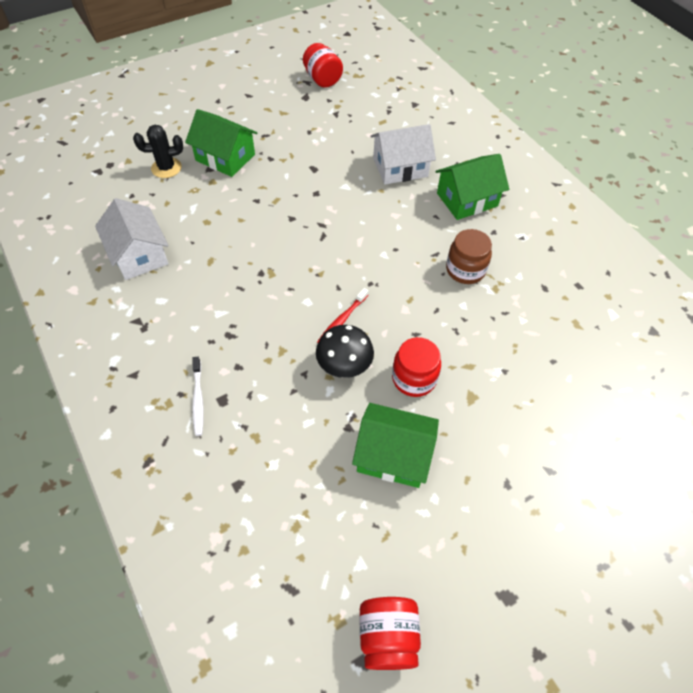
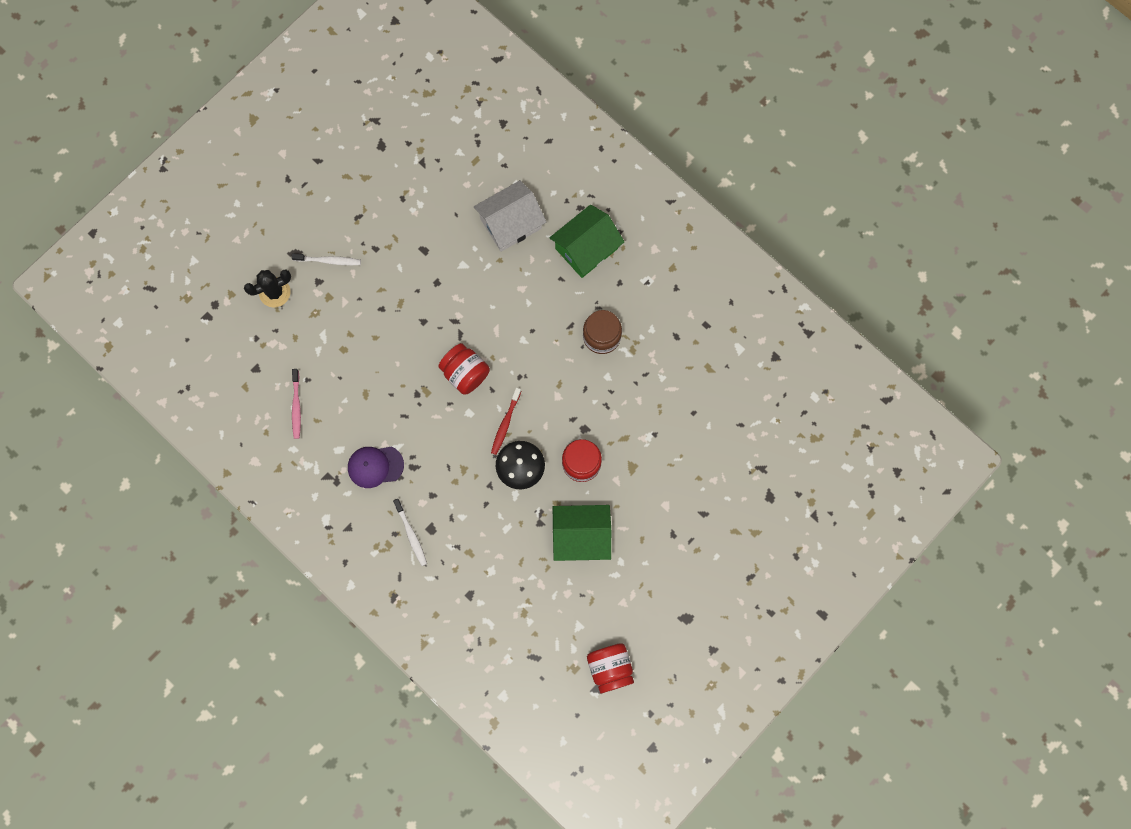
camera: 15 degrees left, 20 degrees up
white house [95,198,169,280] -> pink toothbrush [292,369,301,439]
green house [185,109,257,177] -> white toothbrush [291,253,361,265]
red jar [303,43,343,88] -> red jar moved to [438,343,490,394]
none -> purple cap [348,447,404,488]

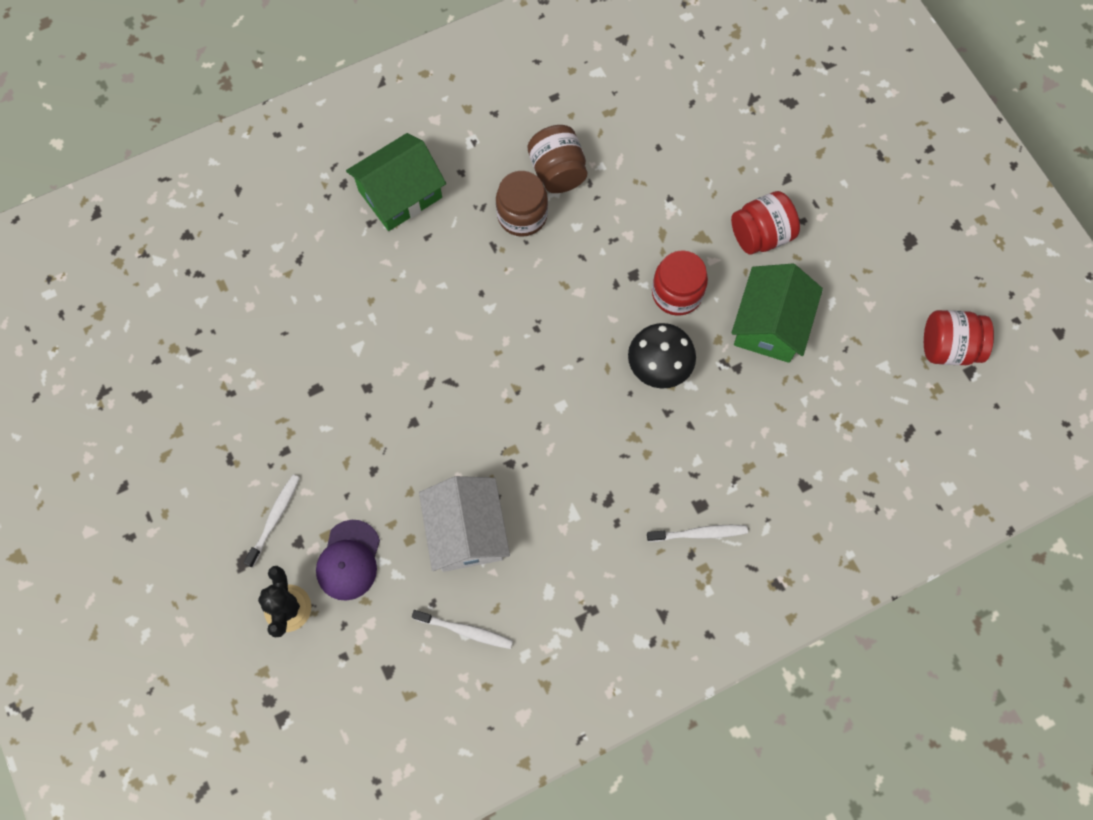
camera: 70 degrees left, 5 degrees down
pink toothbrush [292,369,301,439] -> white toothbrush [412,610,513,649]
purple cap [348,447,404,488] -> purple cap moved to [316,520,380,601]
red jar [438,343,490,394] -> red jar moved to [731,191,800,255]
white house [474,180,546,252] -> white house moved to [419,476,510,572]
red toothbrush [491,388,521,455] -> none
green house [550,204,625,278] -> green house turned 75 degrees clockwise [346,133,446,231]
none -> brown jar [528,125,587,193]

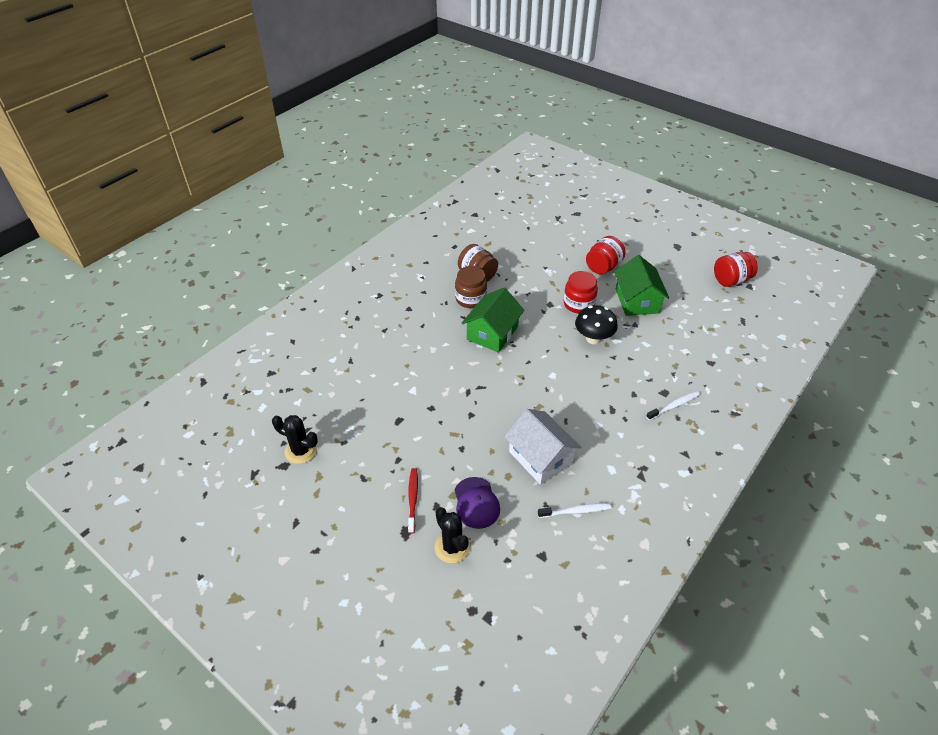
camera: 25 degrees left, 25 degrees down
white toothbrush [243,474,300,568] -> red toothbrush [408,468,418,534]
green house [346,133,446,231] -> green house moved to [461,287,524,353]
none -> black cactus [272,415,318,464]

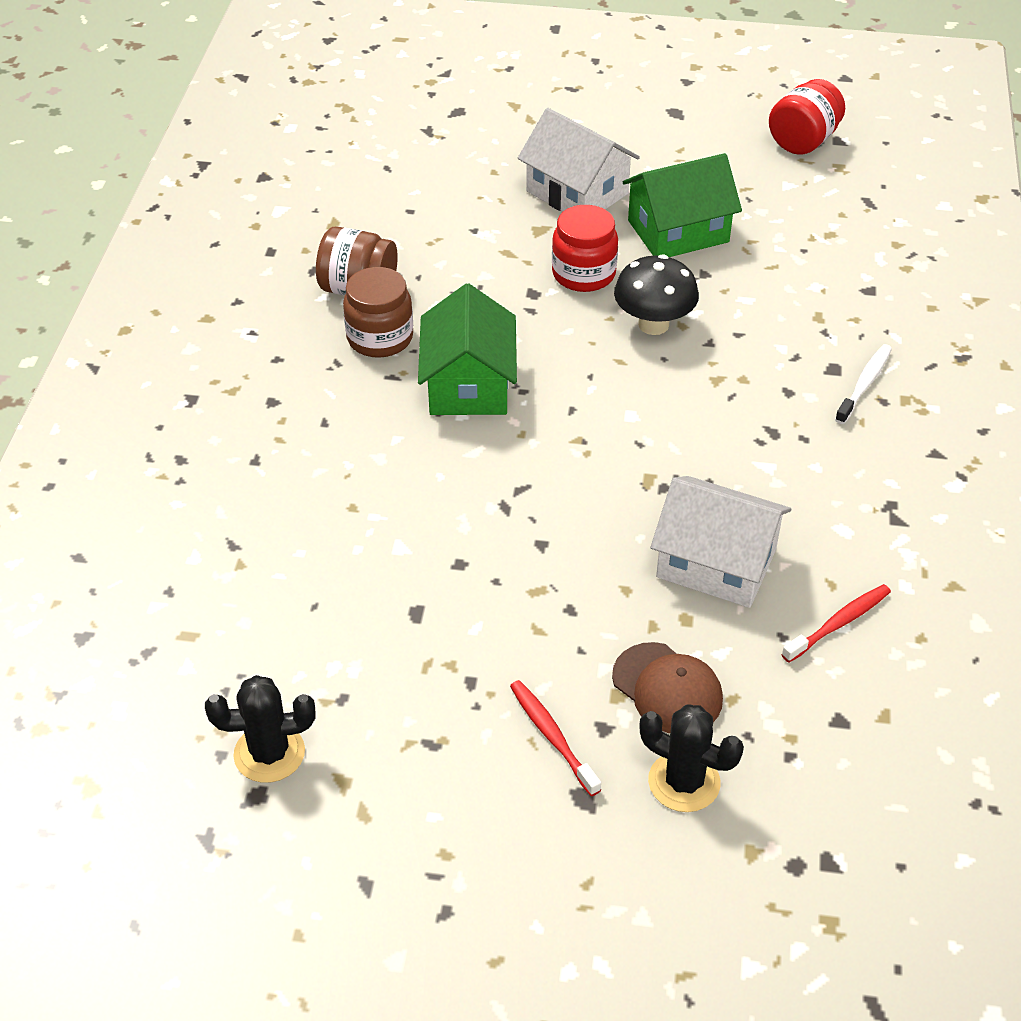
camera: 30 degrees left, 0 degrees up
purple cap [455,477,500,529] -> brown cap [612,642,723,733]
white toothbrush [538,503,611,518] -> red toothbrush [781,584,891,663]
red jar [586,236,626,274] -> white house [518,108,640,212]
green house [614,255,669,316] -> green house turned 75 degrees counterclockwise [623,153,742,257]

